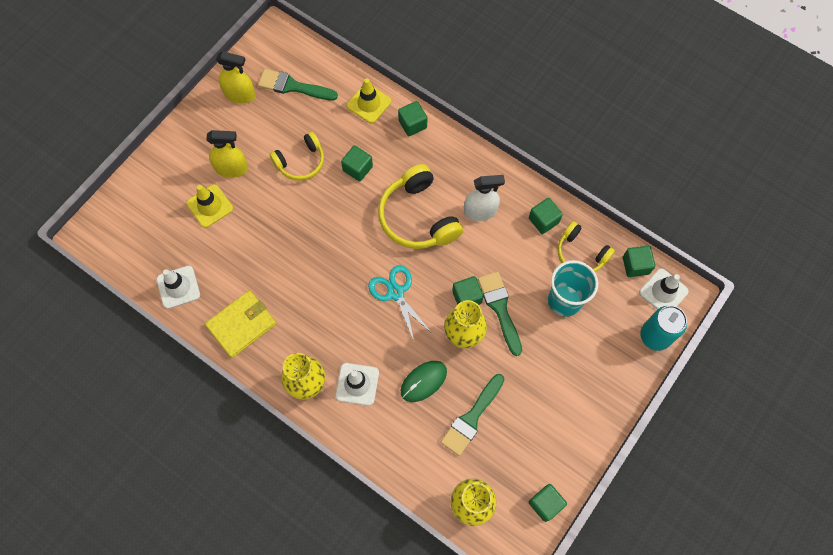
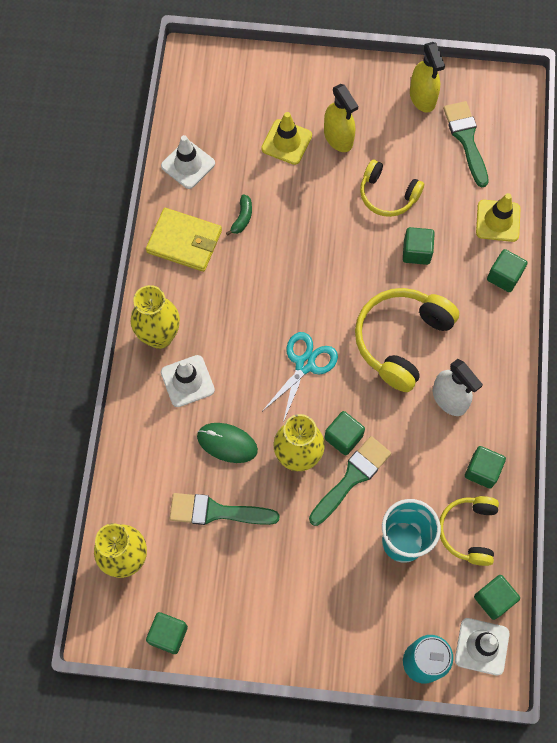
camera: 60 degrees right, 0 degrees up
none -> green banana [226,194,252,236]

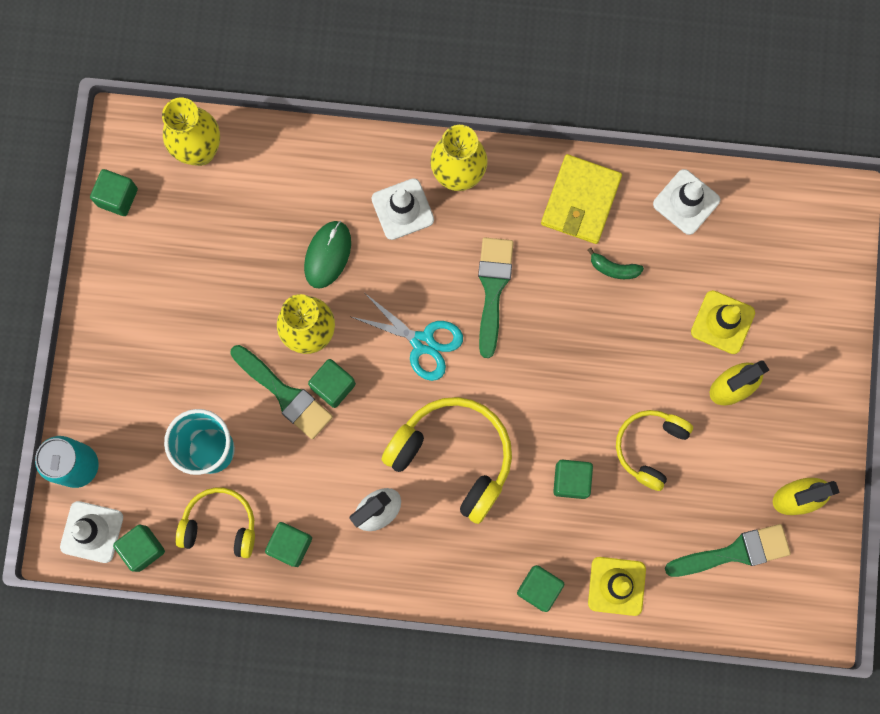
camera: 90 degrees right, 10 degrees up
green brush [170,493,280,525] -> green brush moved to [478,238,514,358]

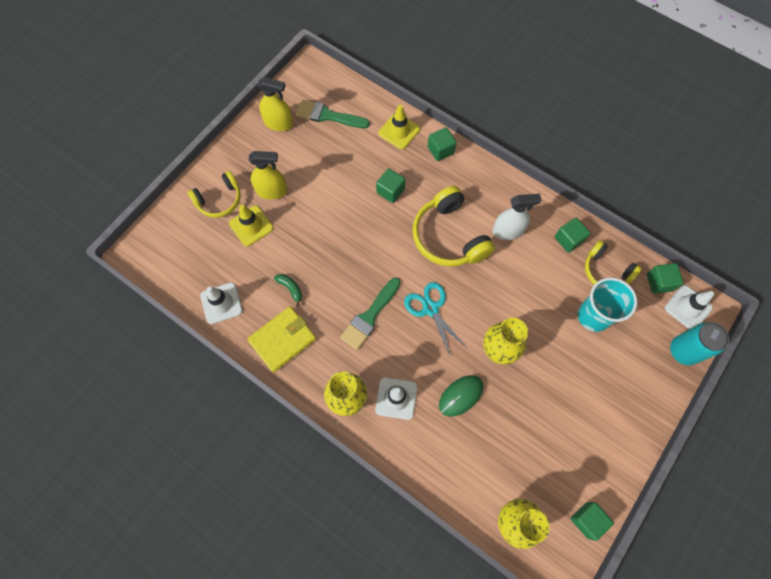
camera: 150 degrees left, 10 degrees down
green brush [230,345,333,439] -> none
green cube [308,359,356,408] -> none
yellow headphones [616,410,693,491] -> yellow headphones moved to [188,171,241,218]

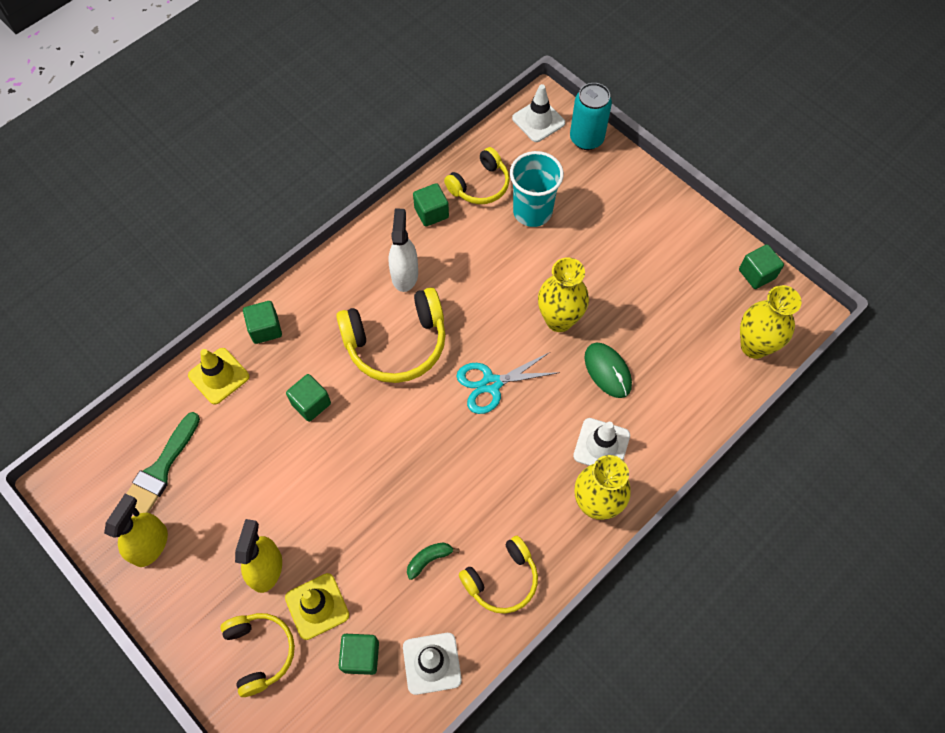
camera: 80 degrees left, 5 degrees down
yellow wallet [247,306,316,373] -> yellow headphones [459,536,538,614]
green brush [340,278,401,350] -> none
green cube [647,263,684,294] -> green cube moved to [339,634,379,675]

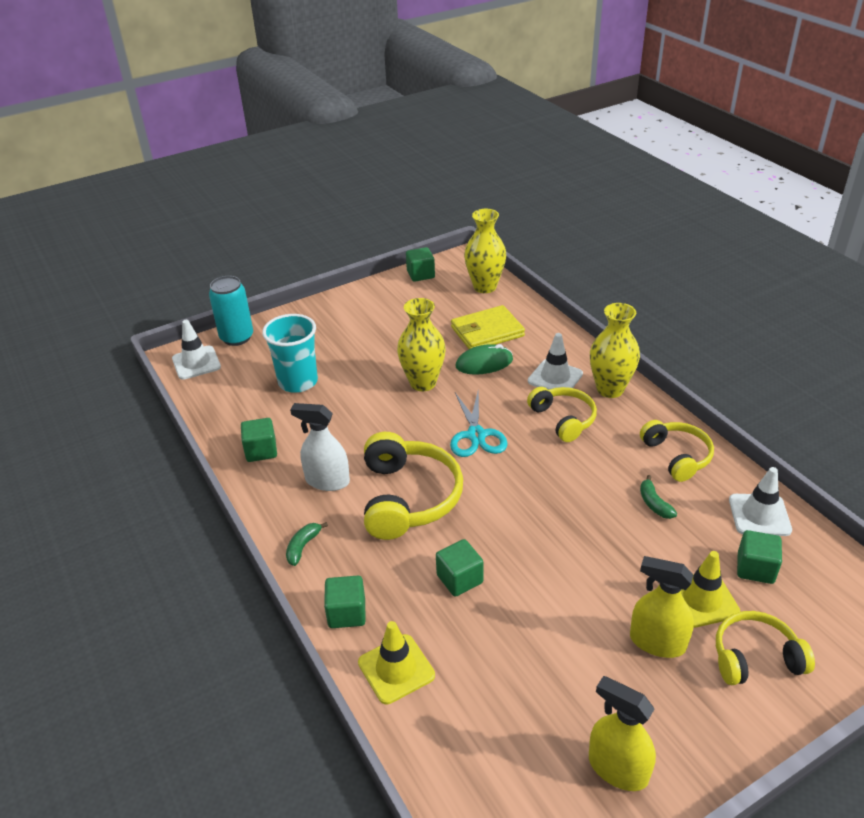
camera: 75 degrees left, 25 degrees down
green brush [126,412,200,513] -> none
yellow headphones [444,147,510,204] -> yellow headphones moved to [527,387,597,442]
none -> green banana [286,522,328,566]
none -> yellow wallet [451,305,525,349]

